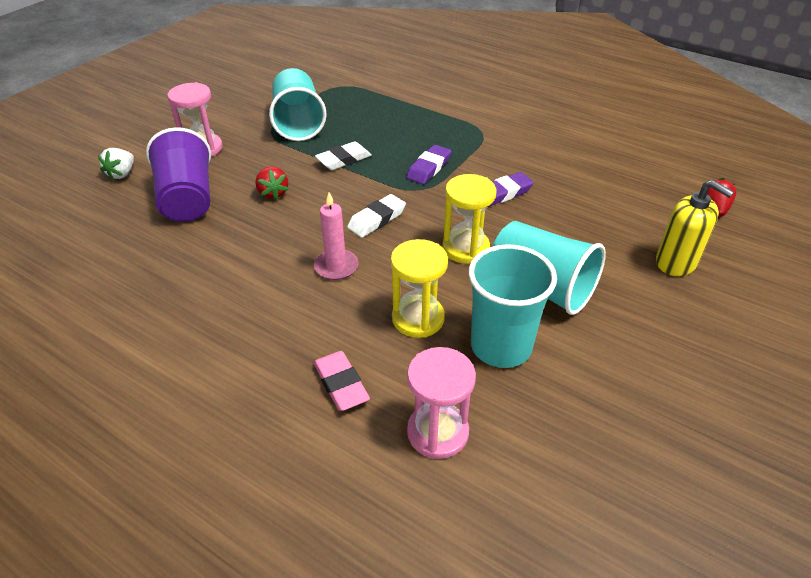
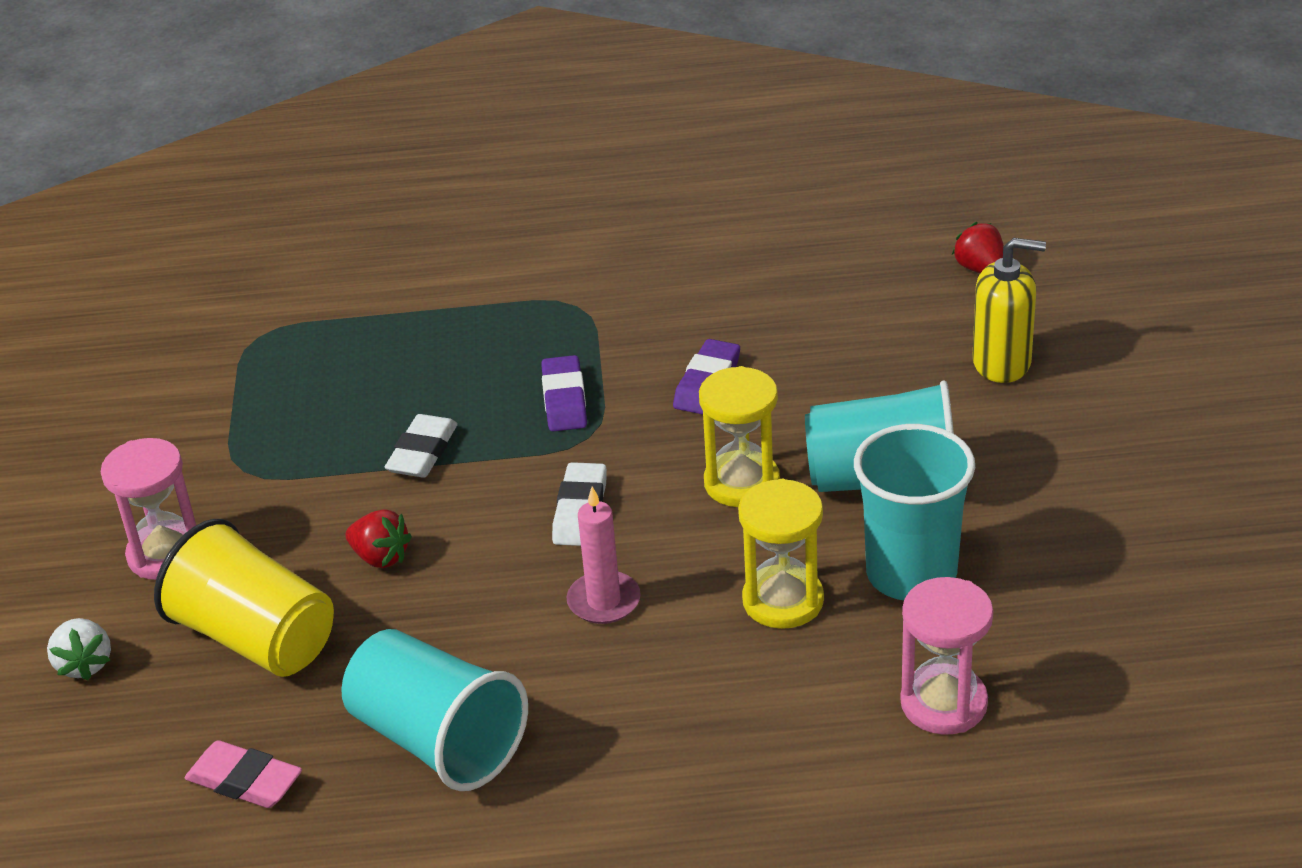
camera: 35 degrees left, 5 degrees down
purple cup [146,127,211,222] -> yellow cup [154,519,334,677]
turquoise cup [269,68,327,141] -> turquoise cup moved to [341,629,528,791]
pink eraser [313,351,370,411] -> pink eraser moved to [185,740,302,808]

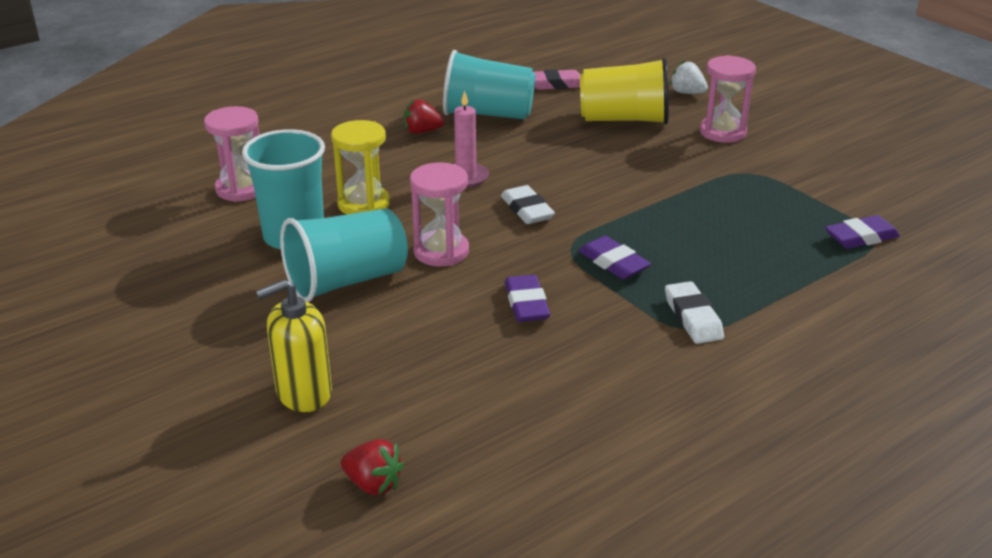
camera: 145 degrees right, 5 degrees down
red strawberry [346,509,412,568] -> red strawberry moved to [404,99,445,134]
white eraser [384,414,458,477] -> white eraser moved to [665,281,724,344]
yellow hourglass [699,366,780,507] -> pink hourglass [410,162,469,266]
none -> purple eraser [825,215,900,249]

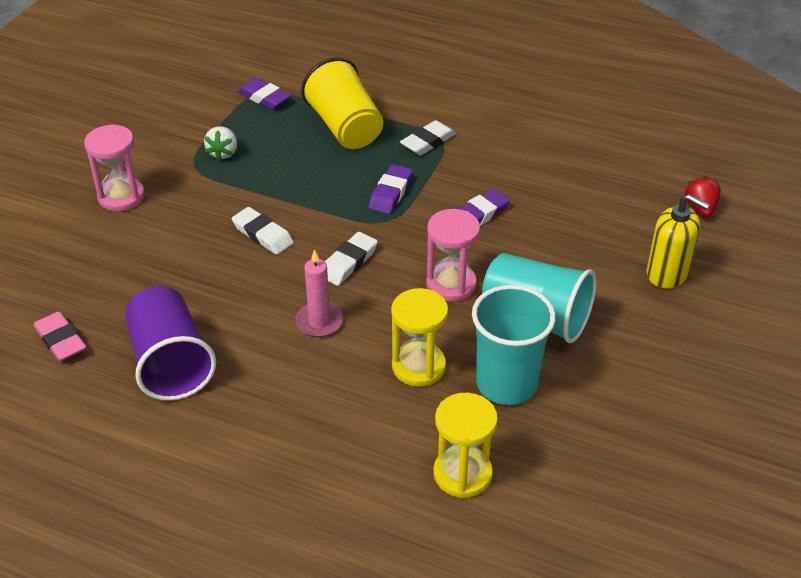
camera: 120 degrees left, 10 degrees up
pink hourglass [204,106,259,202] -> yellow hourglass [433,393,498,498]
red strawberry [404,99,445,134] -> none
turquoise cup [443,50,536,120] -> purple cup [125,286,216,401]
yellow cup [580,58,669,125] -> yellow cup moved to [301,57,383,149]
white strawberry [670,61,708,94] -> white strawberry moved to [204,126,237,161]
none -> white eraser [232,207,294,255]

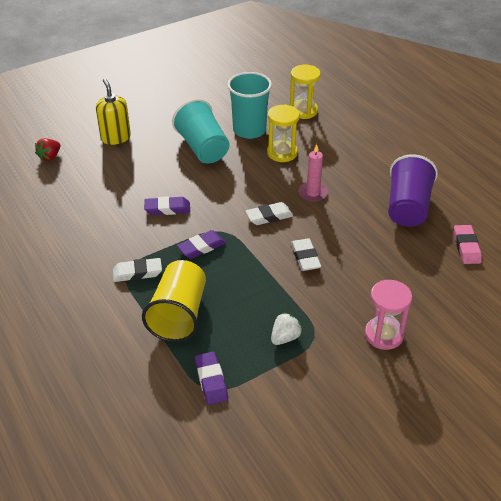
camera: 145 degrees left, 0 degrees up
pink hourglass [426,209,480,302] -> none

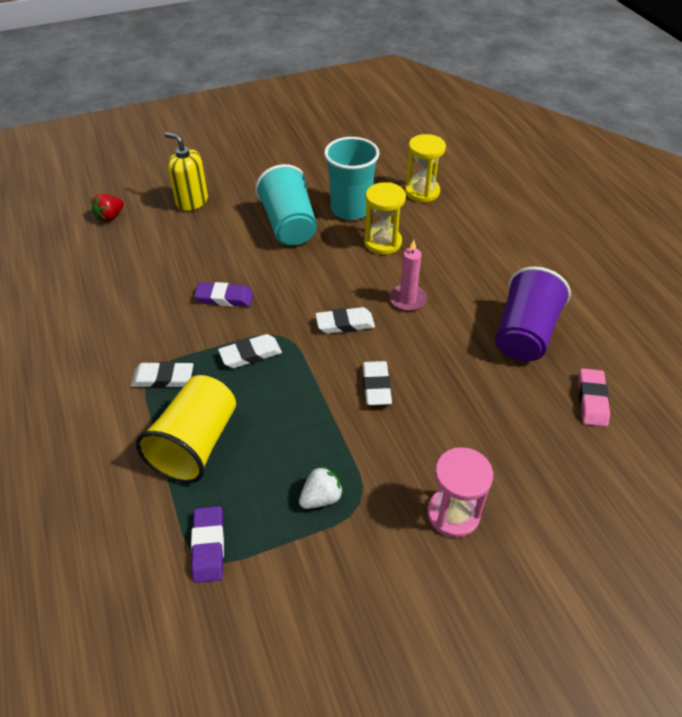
camera: 10 degrees right, 5 degrees up
yellow soap dispenser [96,78,131,145] -> yellow soap dispenser turned 45 degrees counterclockwise [164,132,208,211]
purple eraser [177,230,226,259] -> white eraser [218,334,282,368]

